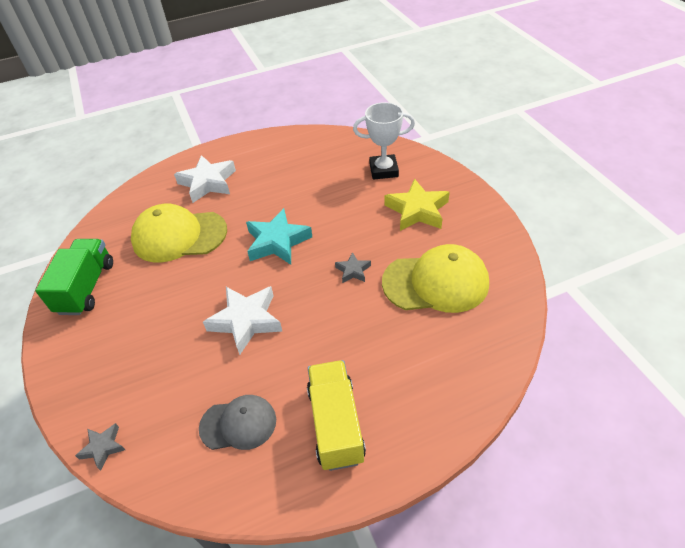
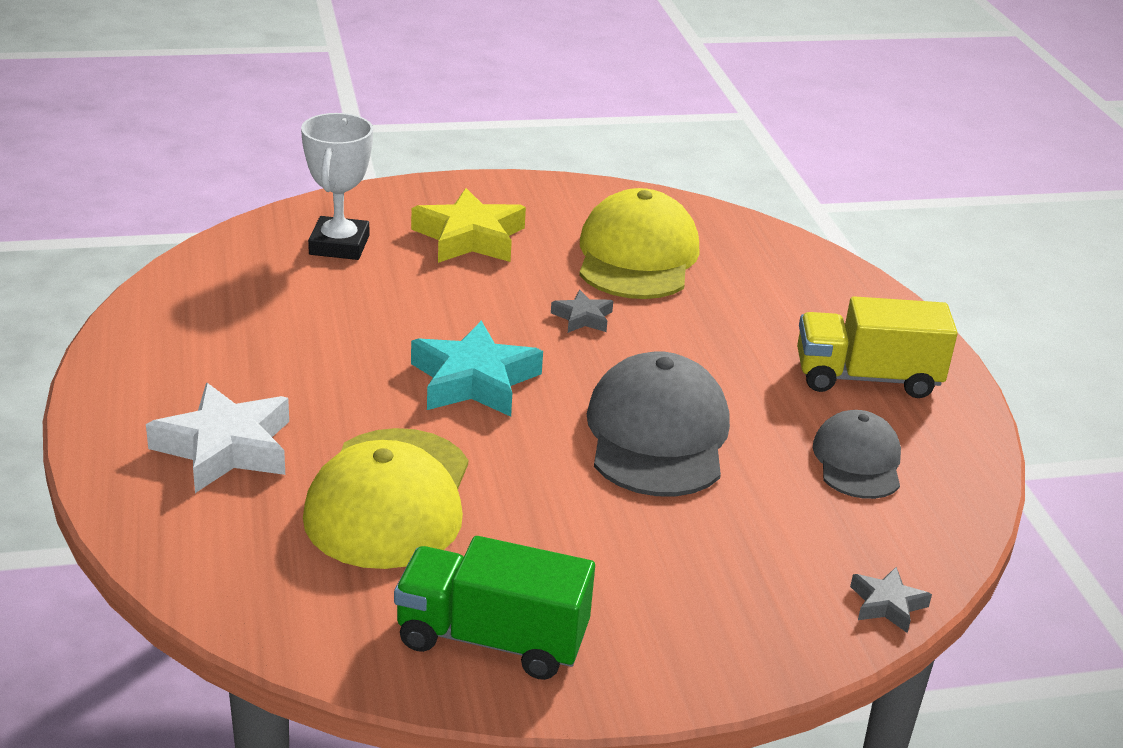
camera: 85 degrees left, 15 degrees down
white star [203,286,283,355] -> grey cap [587,351,730,496]

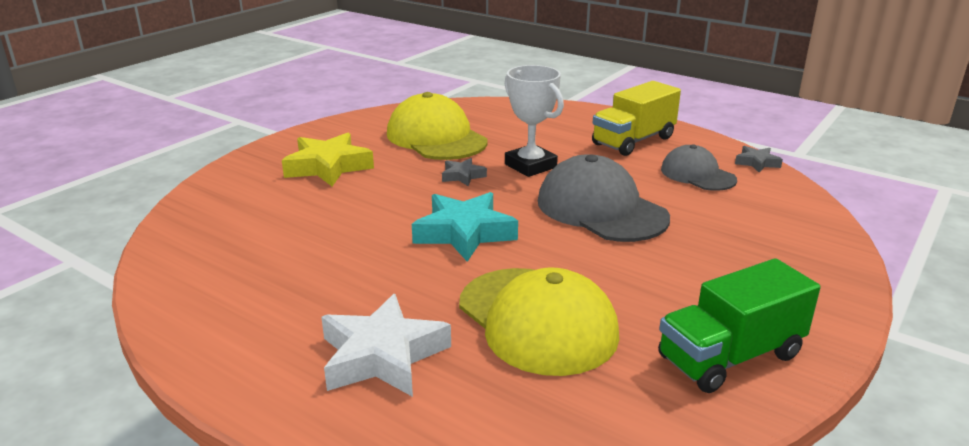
camera: 40 degrees left, 5 degrees down
white trophy [301,113,373,260] -> white trophy moved to [505,65,564,177]
grey star [850,567,932,633] -> grey star moved to [735,146,783,173]

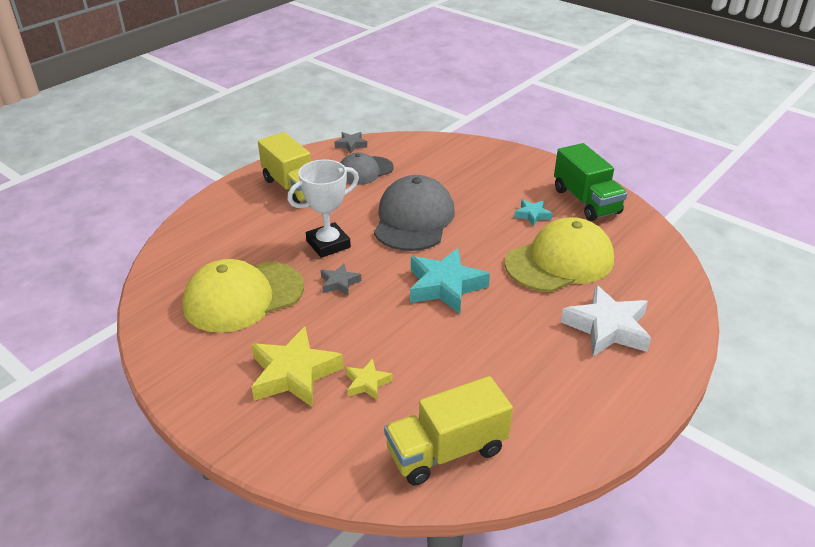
camera: 85 degrees left, 10 degrees up
grey cap [538,154,670,242] -> grey cap turned 135 degrees clockwise [374,175,455,251]
none -> yellow star [345,359,393,401]
none -> yellow truck [384,376,513,486]
none -> turquoise star [514,199,553,226]

